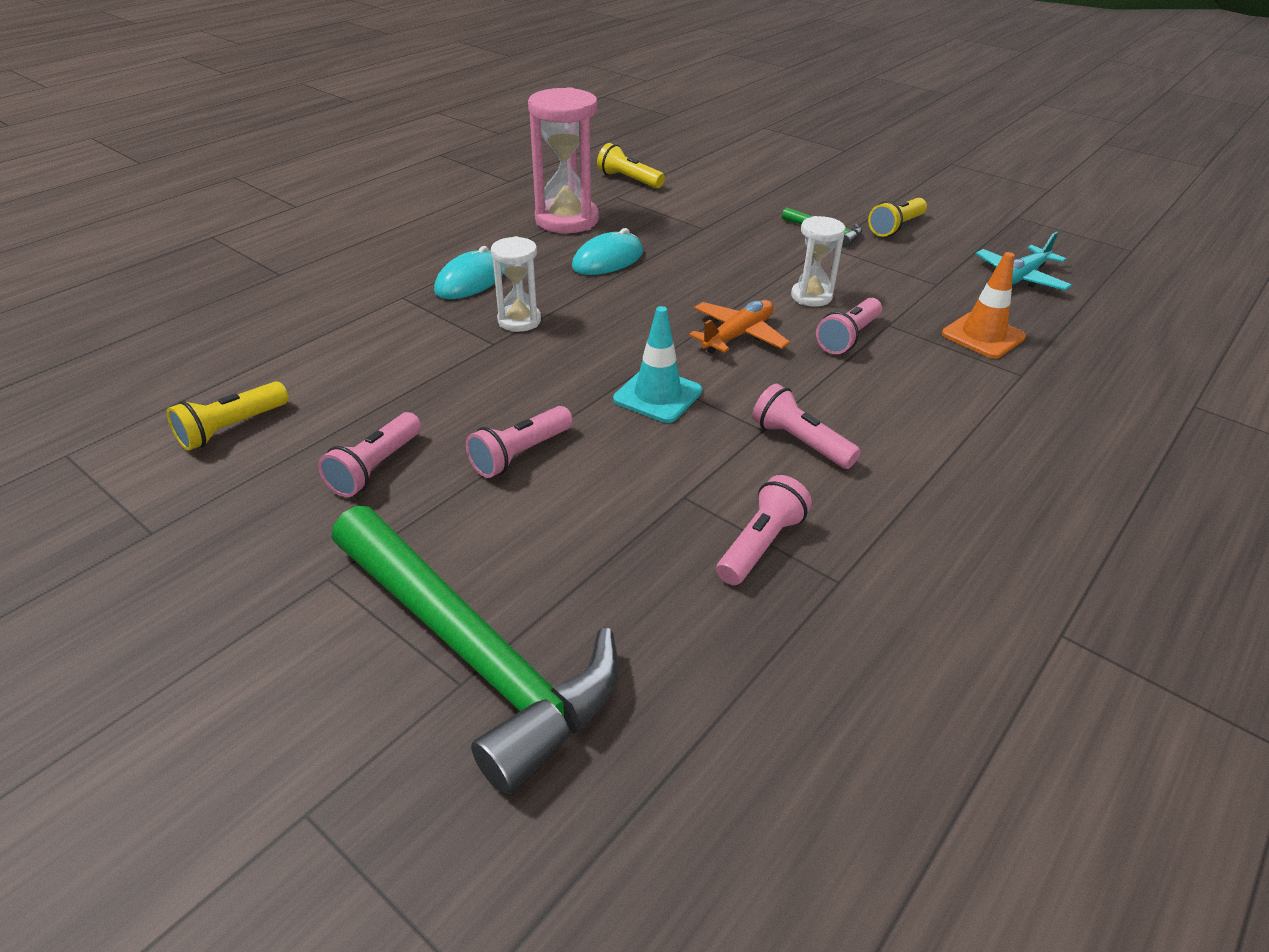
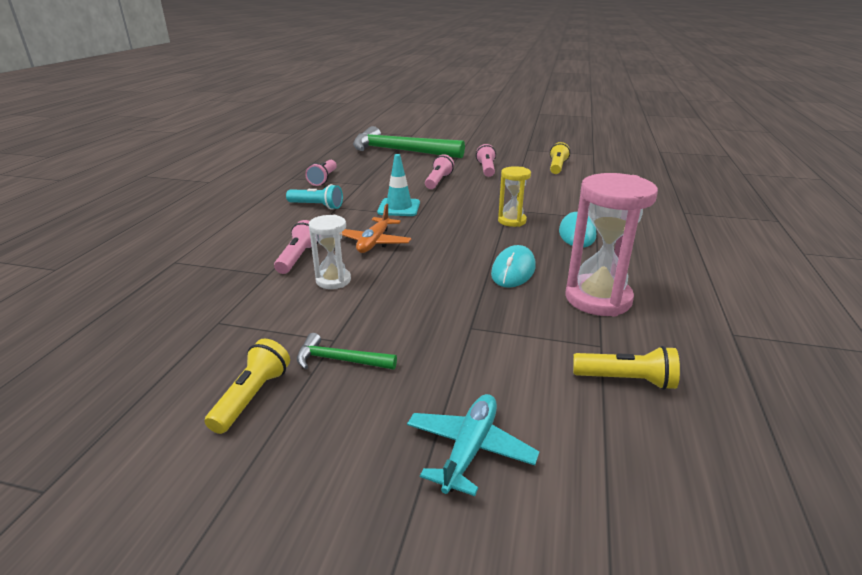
camera: 155 degrees right, 10 degrees down
white hourglass [491,236,541,332] -> yellow hourglass [498,166,531,227]
pink flashlight [752,383,861,469] -> turquoise flashlight [286,184,343,210]
orange traffic cone [942,252,1026,359] -> none
turquoise plane [976,232,1072,290] -> turquoise plane moved to [407,394,539,496]

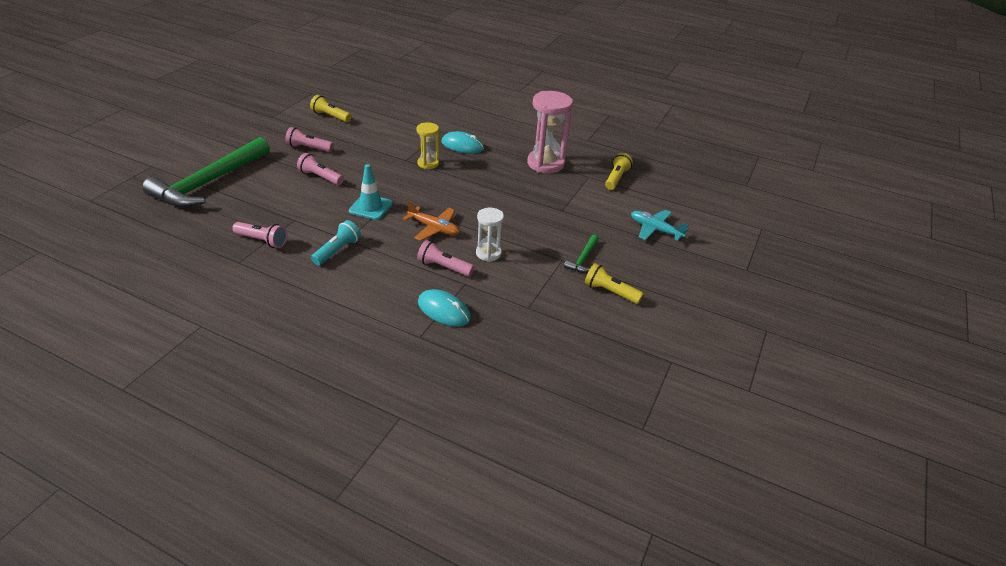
camera: 80 degrees left, 10 degrees up
turquoise mouse [491,245,536,288] -> turquoise mouse moved to [418,289,471,326]

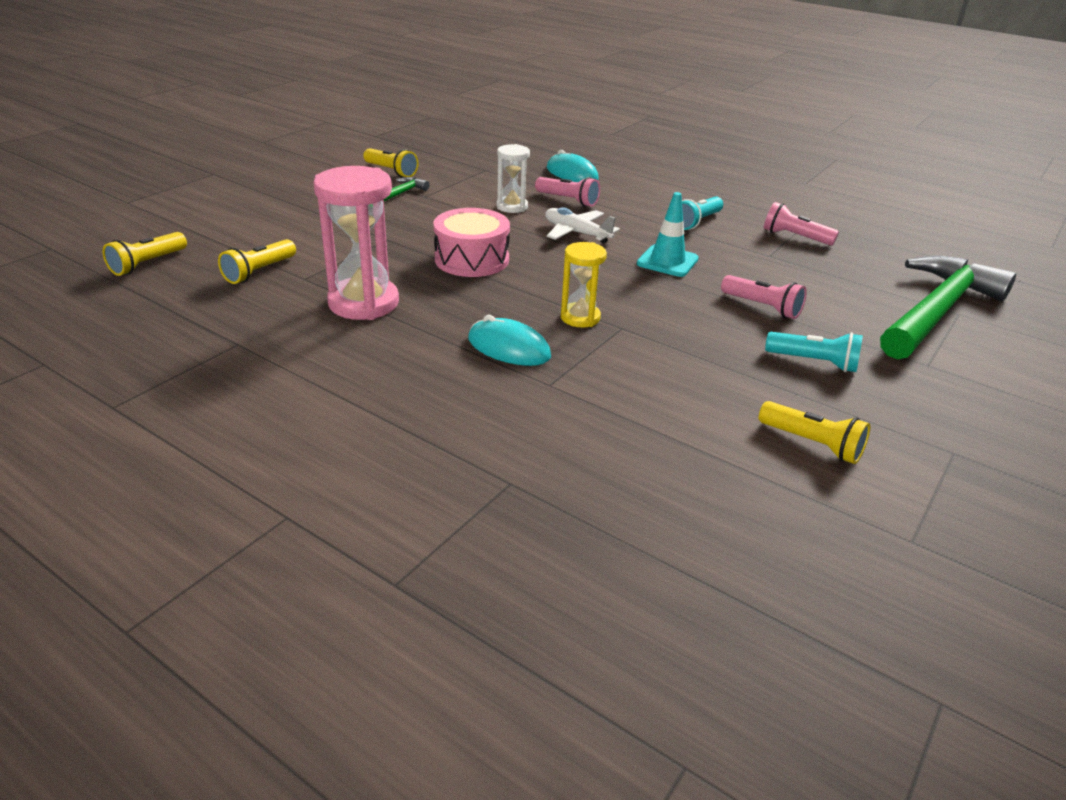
camera: 170 degrees left, 5 degrees down
pink flashlight [285,127,334,152] -> turquoise flashlight [765,332,863,372]
orange plane [403,201,460,241] -> white plane [545,207,620,244]
turquoise plane [631,210,689,241] -> none
none -> yellow flashlight [103,232,187,276]
none -> pink drum [434,208,510,277]

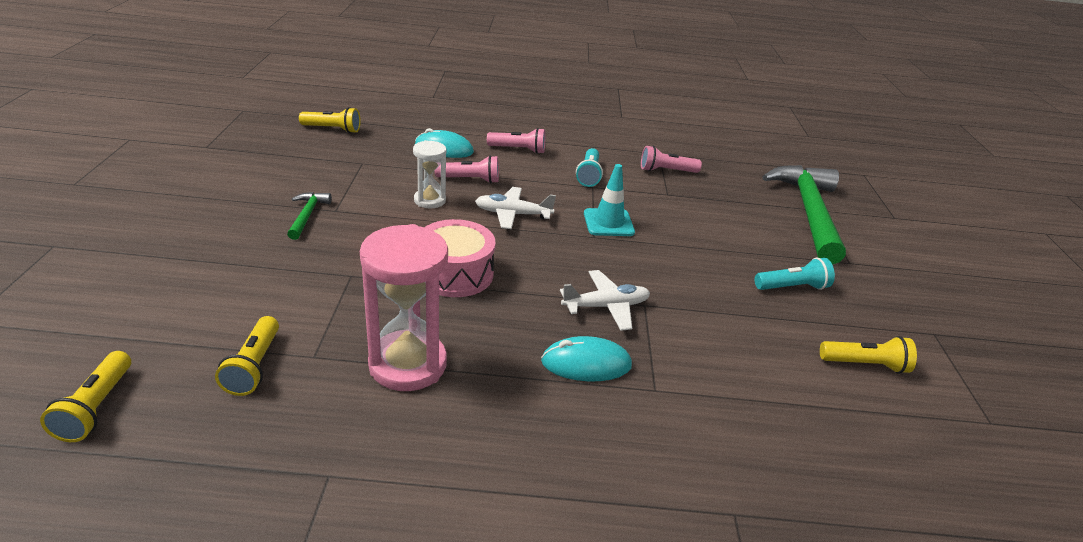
camera: 35 degrees left, 0 degrees up
yellow flashlight [363,148,418,178] -> yellow flashlight moved to [299,107,361,133]
yellow hourglass [561,242,607,328] -> white plane [560,270,650,331]
pink flashlight [721,275,807,319] -> pink flashlight moved to [487,128,545,154]

